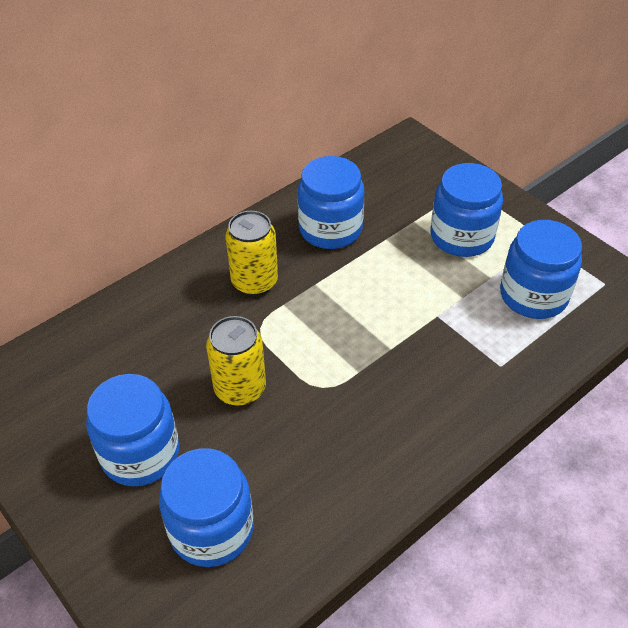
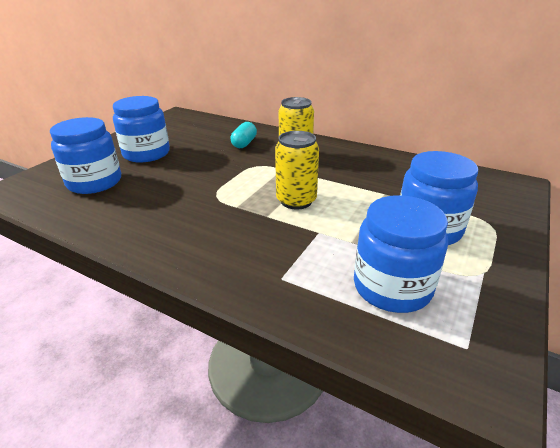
camera: 70 degrees right, 15 degrees down
yellow can [206,316,266,406] -> yellow can moved to [275,131,319,209]
blue jar [298,156,364,249] -> none
none -> turquoise capsule [230,122,257,148]

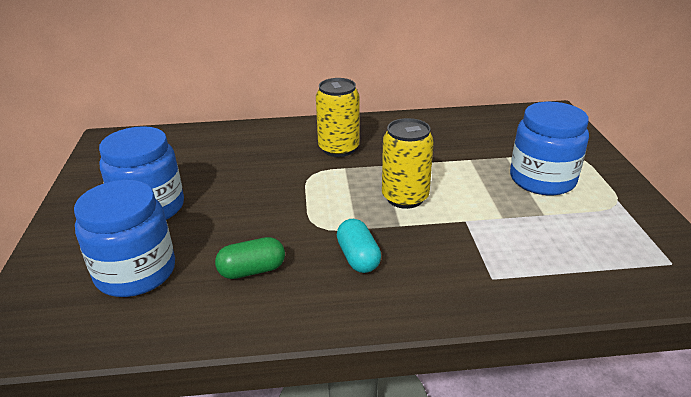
camera: 35 degrees left, 0 degrees up
turquoise capsule [230,122,257,148] -> turquoise capsule moved to [337,219,381,273]
blue jar [354,195,448,313] -> none
none -> green capsule [215,237,285,279]

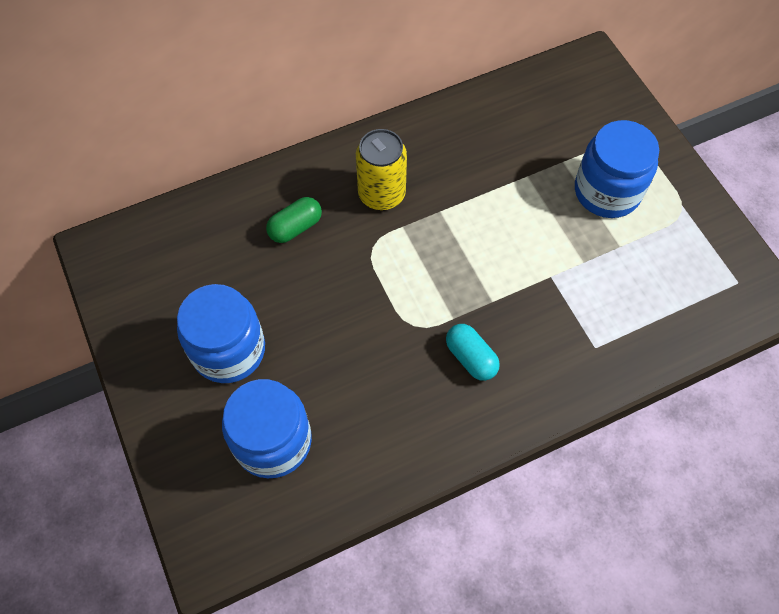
camera: 20 degrees left, 30 degrees up
green capsule [215,237,285,279] -> green capsule moved to [266,197,322,243]
yellow can [382,118,434,209] -> none

